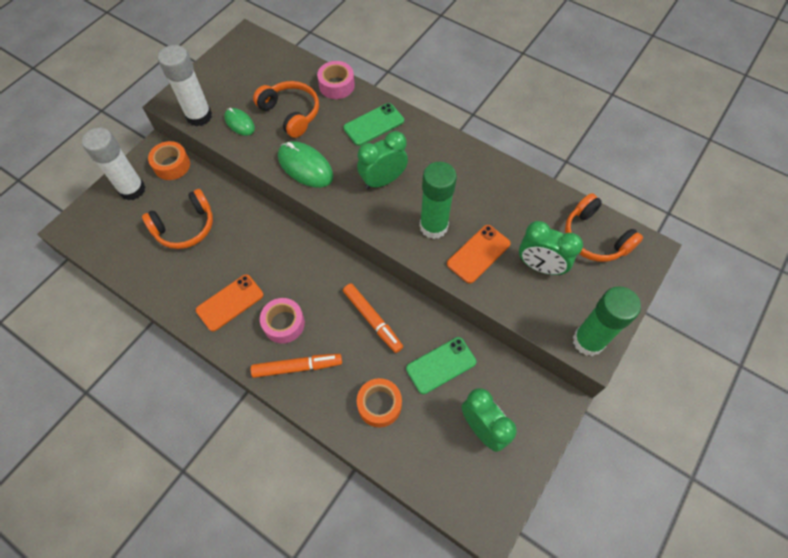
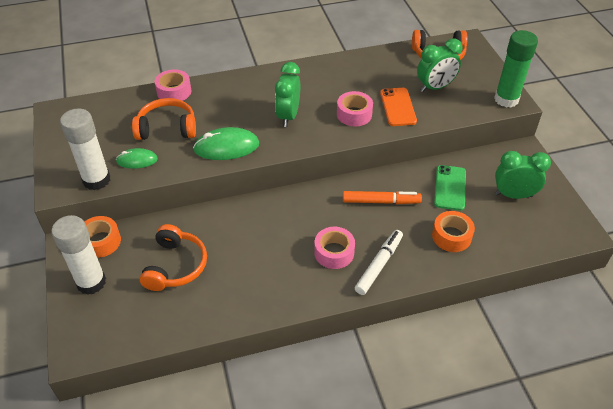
camera: 50 degrees left, 15 degrees down
orange phone [196,274,263,331] -> none
orange marker [251,354,342,378] -> white marker [355,230,403,295]
green phone [343,103,404,146] -> none
green glue stick [420,162,457,239] -> pink tape [337,91,373,126]

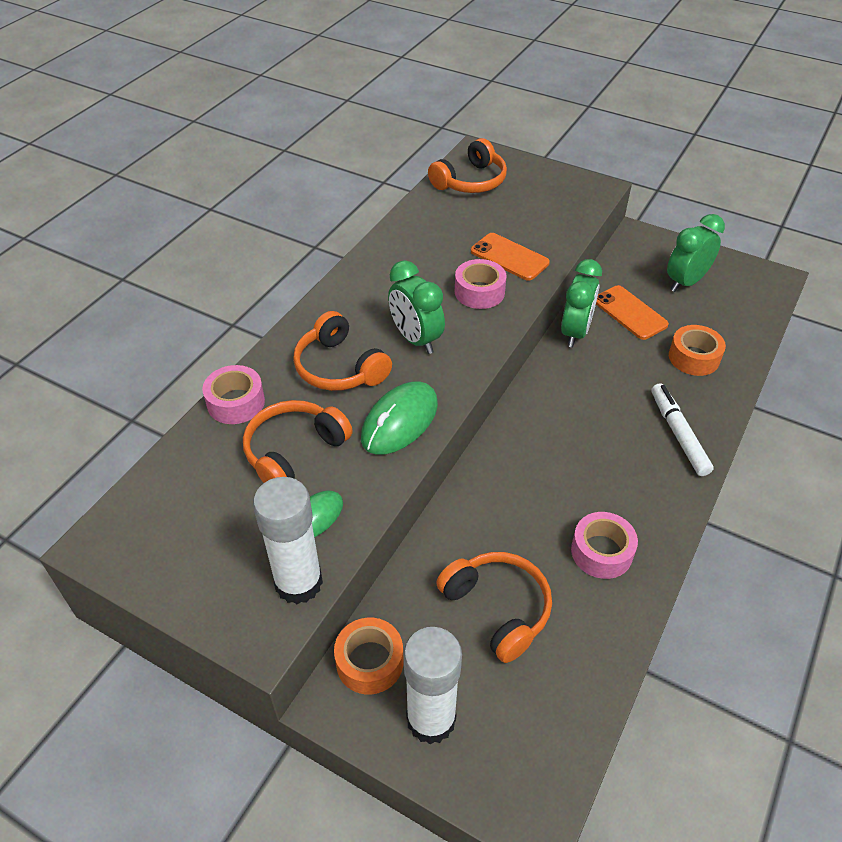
camera: 45 degrees left, 0 degrees up
pink tape [314,227,355,269] -> pink tape moved to [571,512,638,579]
orange marker [343,191,422,204] -> none
green clock [417,38,463,92] -> green clock moved to [561,259,602,347]
green phone [434,165,466,211] -> orange phone [596,285,669,340]
green glue stick [494,30,538,108] -> none
none -> orange headphones [293,311,392,391]

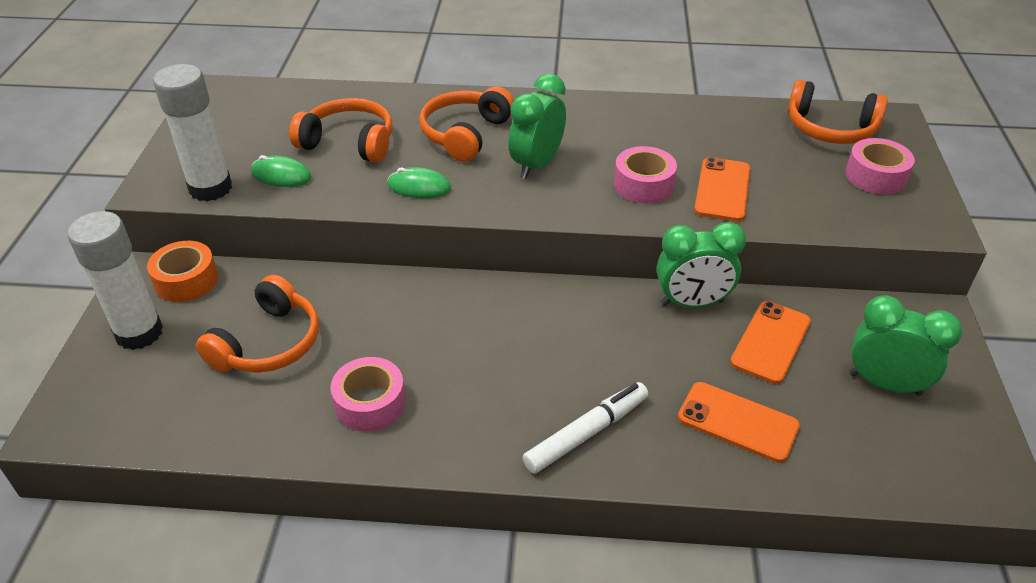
camera: 65 degrees right, 5 degrees down
pink tape [202,365,265,424] -> pink tape moved to [845,138,915,194]
green mouse [361,381,438,455] -> green mouse [388,167,451,198], size x0.61
orange tape [669,325,726,376] -> orange phone [678,382,800,463]

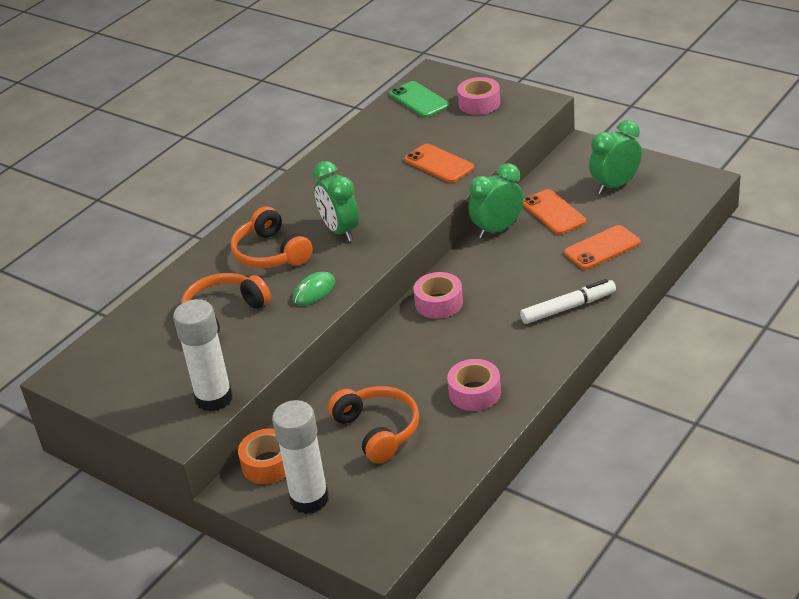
camera: 55 degrees left, 5 degrees down
green mouse [251,155,312,187] -> none
white marker [523,382,648,474] -> white marker turned 75 degrees clockwise [520,279,616,324]
pink tape [614,146,677,203] -> pink tape moved to [413,272,463,319]
green clock [657,222,746,308] -> green clock turned 150 degrees counterclockwise [468,163,524,239]
orange headphones [788,80,888,144] -> green phone [389,81,450,118]

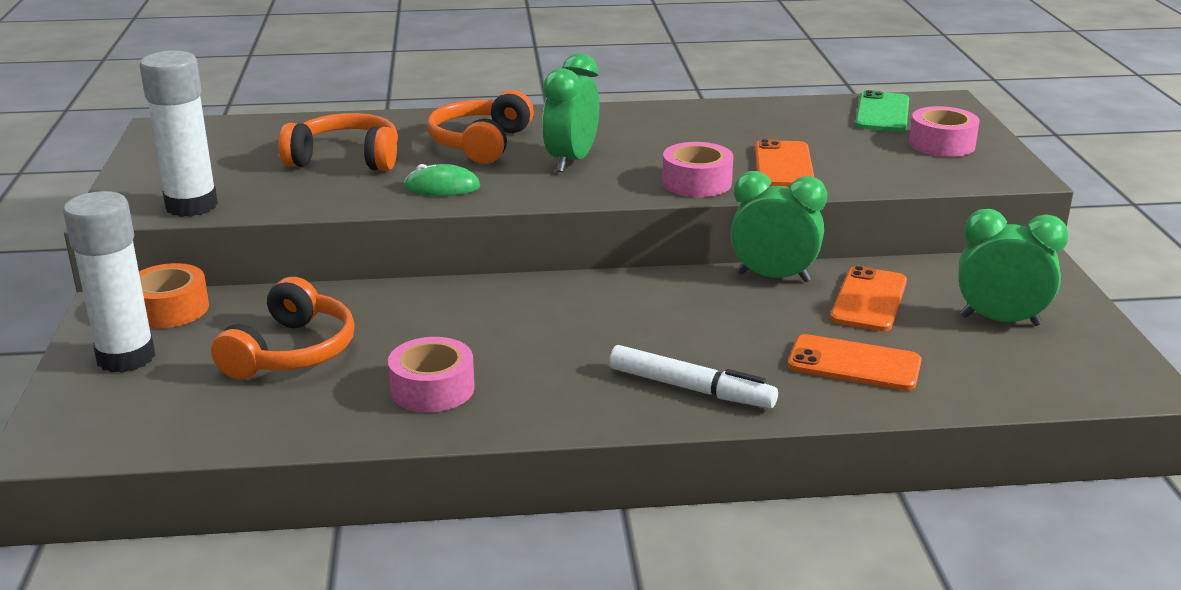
camera: 45 degrees right, 10 degrees down
pink tape [413,272,463,319] -> pink tape moved to [662,142,733,197]

